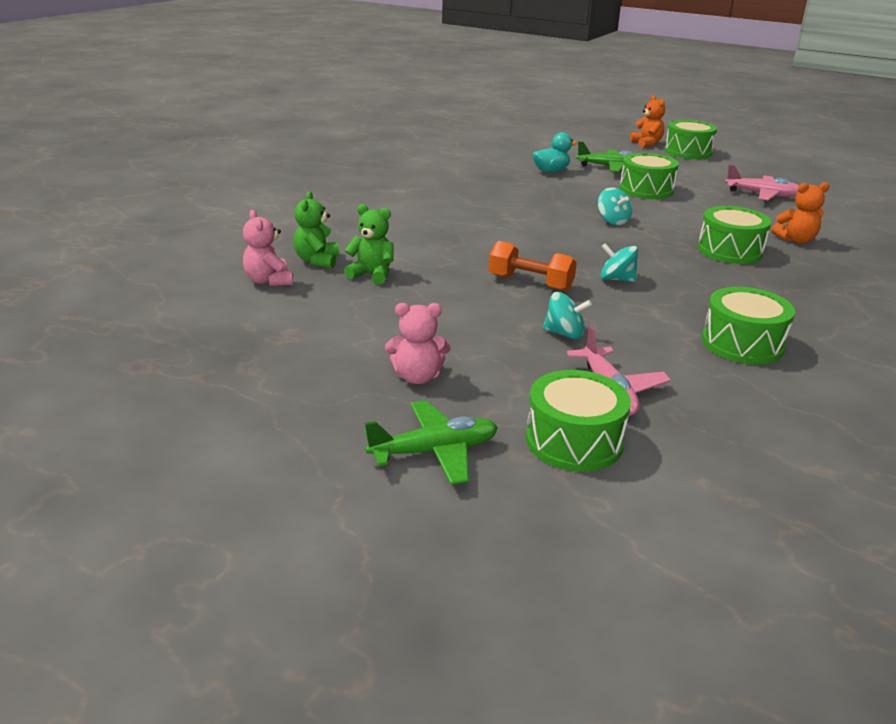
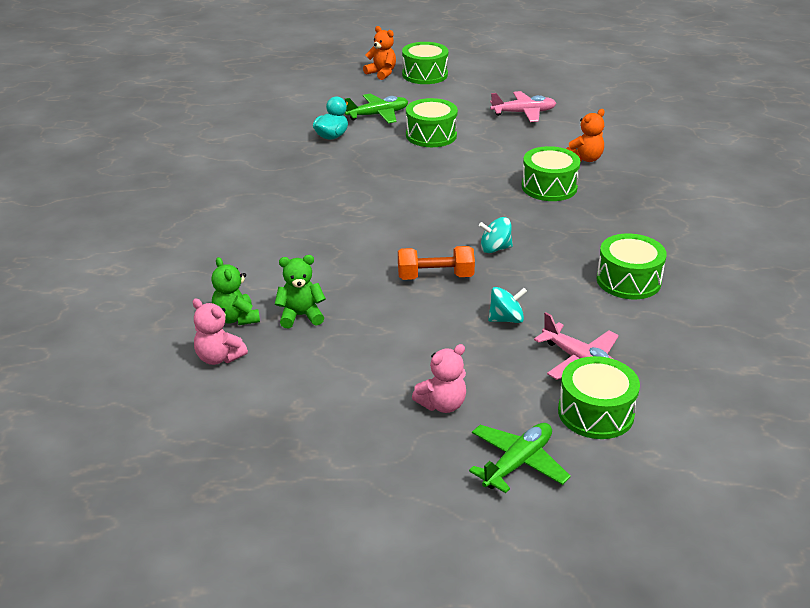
camera: 30 degrees left, 5 degrees up
turquoise spinning top [598,187,632,225] -> none

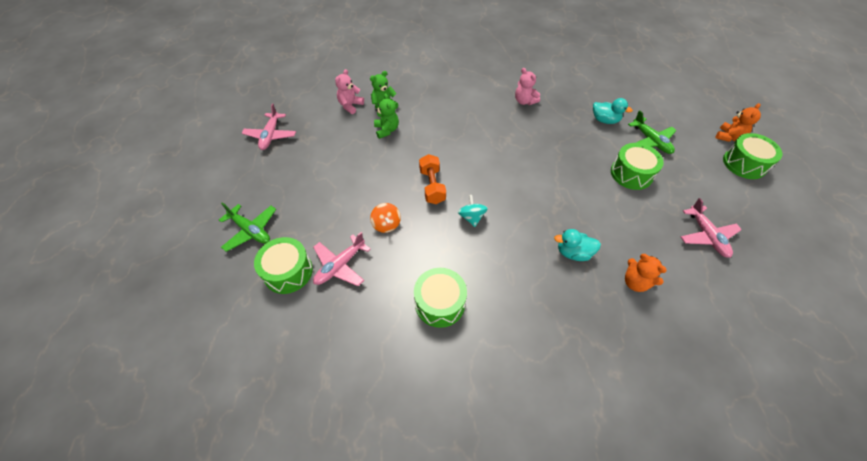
camera: 85 degrees right, 20 degrees up
pink teddy bear [412,344,466,413] -> pink teddy bear moved to [515,68,540,105]
turquoise spinning top [488,287,527,323] -> orange spinning top [370,203,401,233]
green drum [521,146,580,201] -> turquoise duck [554,229,601,261]
none -> pink plane [242,103,296,150]

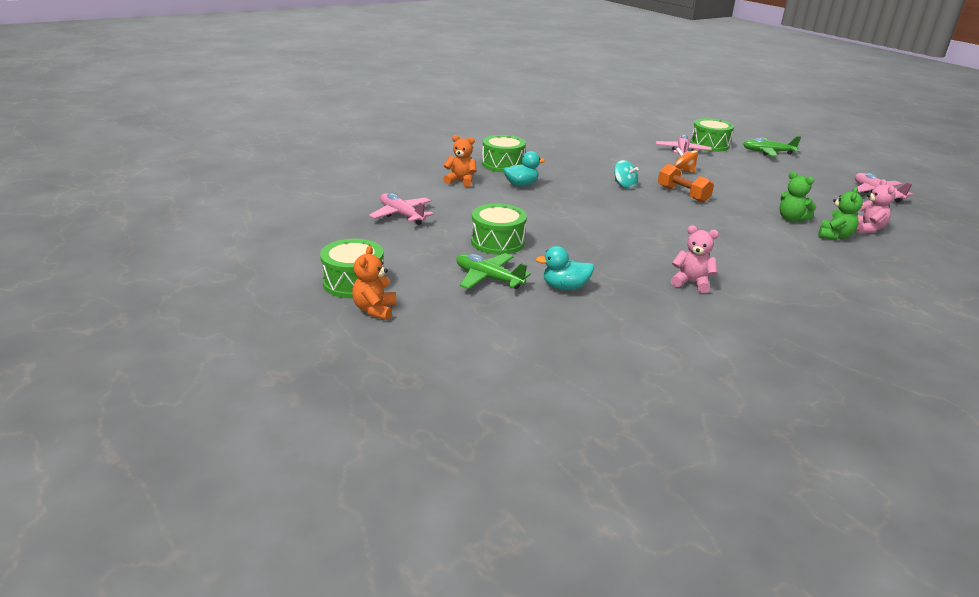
camera: 150 degrees right, 25 degrees down
green drum [414,268,467,328] -> green drum moved to [482,135,526,172]

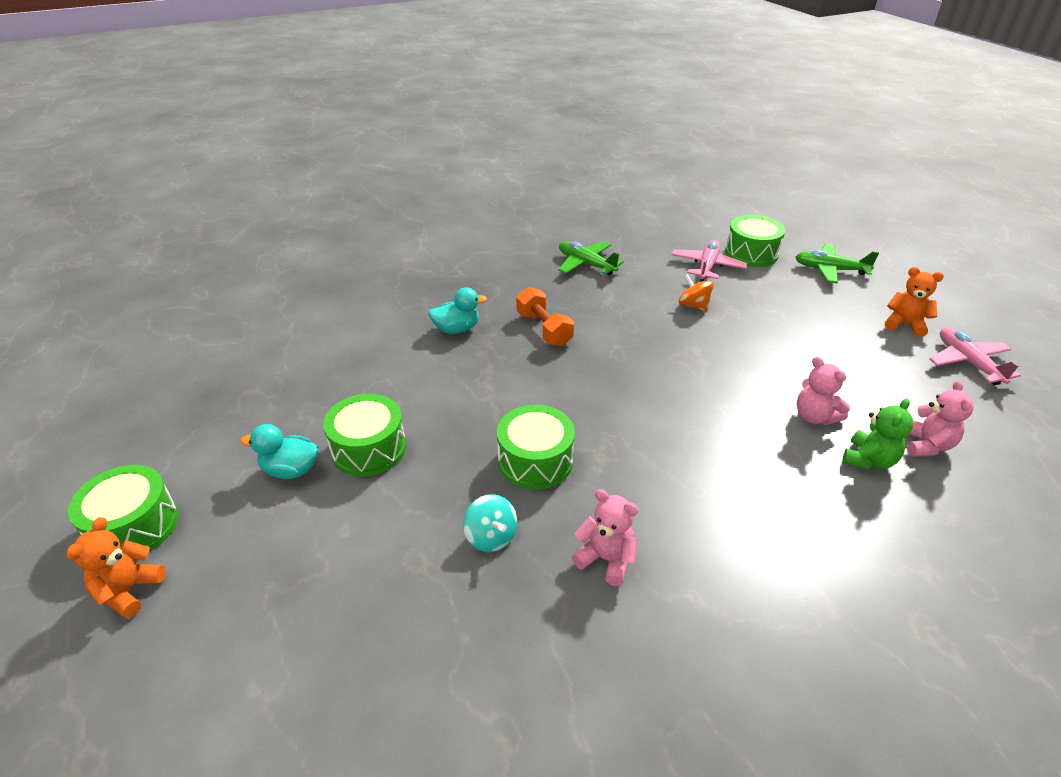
camera: 10 degrees right, 10 degrees up
pink plane [369,193,433,225] -> none
orange teddy bear [443,135,476,187] -> orange teddy bear moved to [885,267,944,337]
green plane [456,253,531,289] -> green plane moved to [558,241,624,275]
green drum [482,135,526,172] -> green drum moved to [497,405,575,490]
turquoise duck [536,246,594,290] -> turquoise duck moved to [241,424,319,479]
turquoise spinning top [614,160,638,189] -> turquoise spinning top moved to [463,494,517,552]
orange dumbbell [658,164,714,203] -> orange dumbbell moved to [516,287,574,346]
green teddy bear [780,172,816,222] -> pink teddy bear [797,357,850,425]

